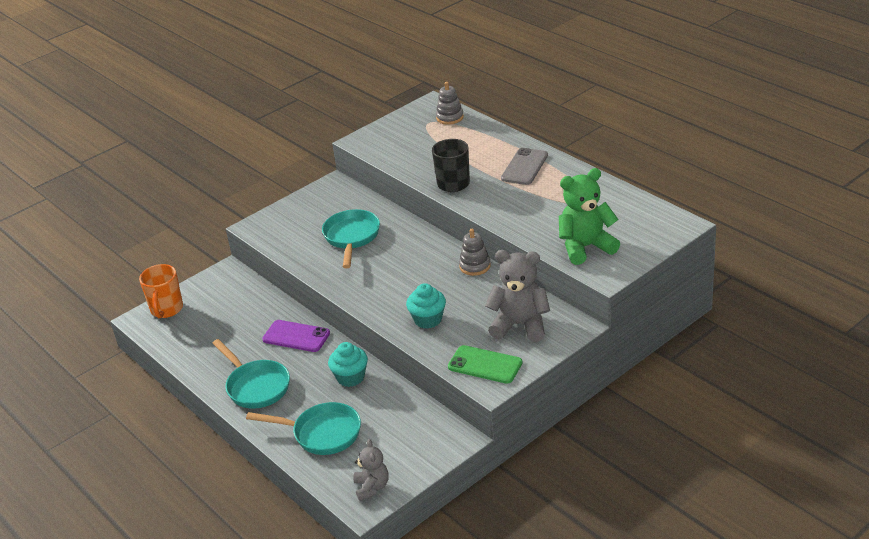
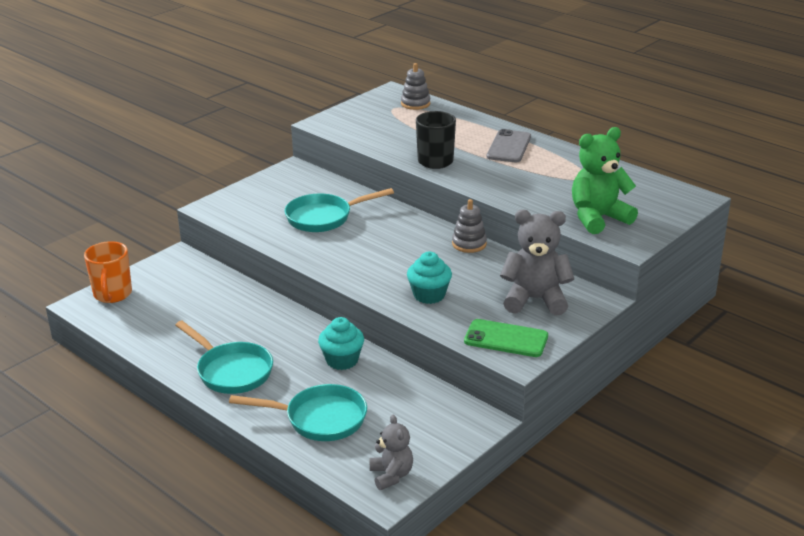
camera: 10 degrees left, 5 degrees down
purple phone [262,320,330,352] -> none
turquoise pan [322,209,380,268] -> turquoise pan turned 105 degrees counterclockwise [285,188,394,232]

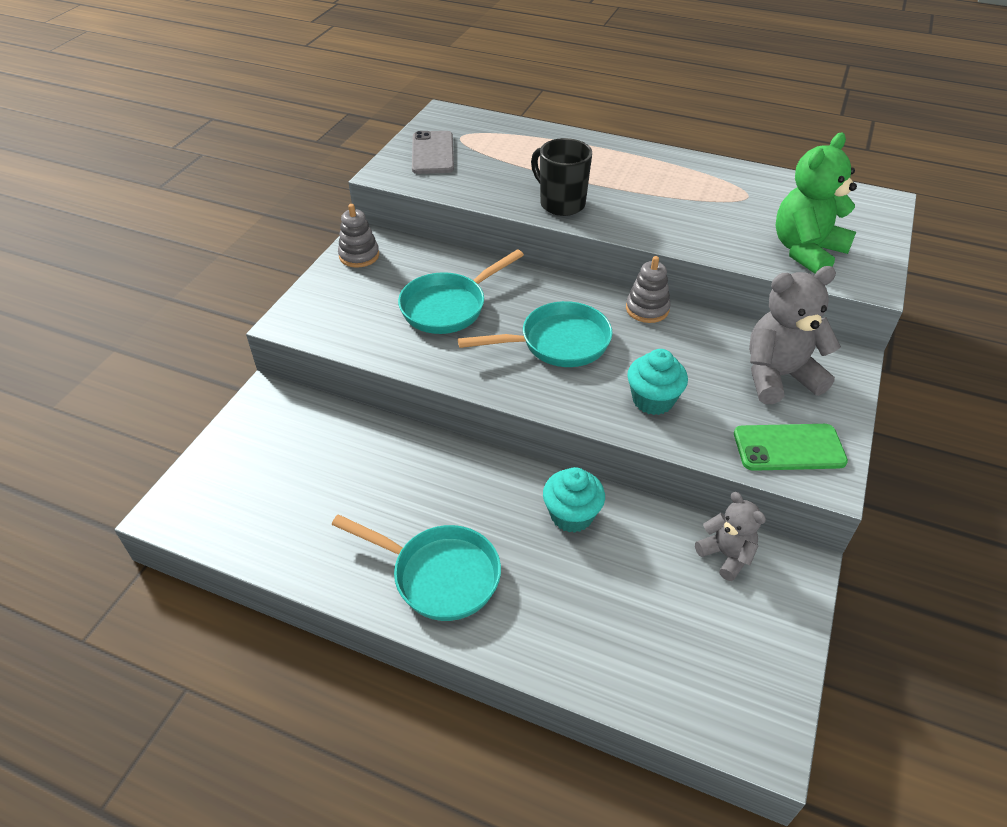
camera: 20 degrees left, 15 degrees up
orange mug [84,241,132,303] -> none
turquoise pan [229,384,367,441] -> turquoise pan moved to [458,301,613,367]
grey teddy bear [370,415,413,490] -> grey teddy bear moved to [695,492,766,581]
grey stacking toy [401,63,430,110] -> grey stacking toy moved to [338,204,379,268]
grey phone [487,129,531,162] -> grey phone moved to [412,131,454,174]

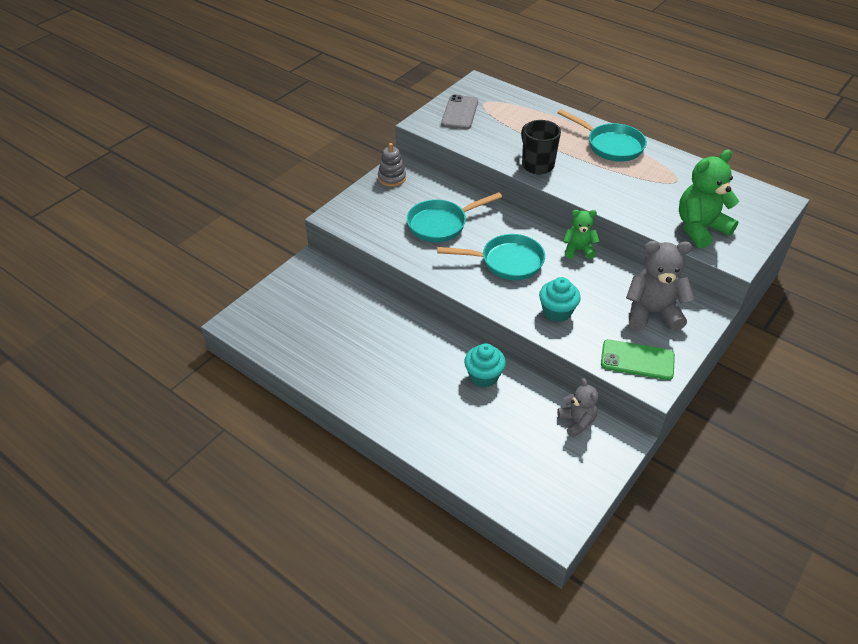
camera: 15 degrees right, 0 degrees up
turquoise pan [331,514,501,621] -> turquoise pan moved to [557,109,647,162]
grey stacking toy [626,256,671,323] -> green teddy bear [563,210,599,259]

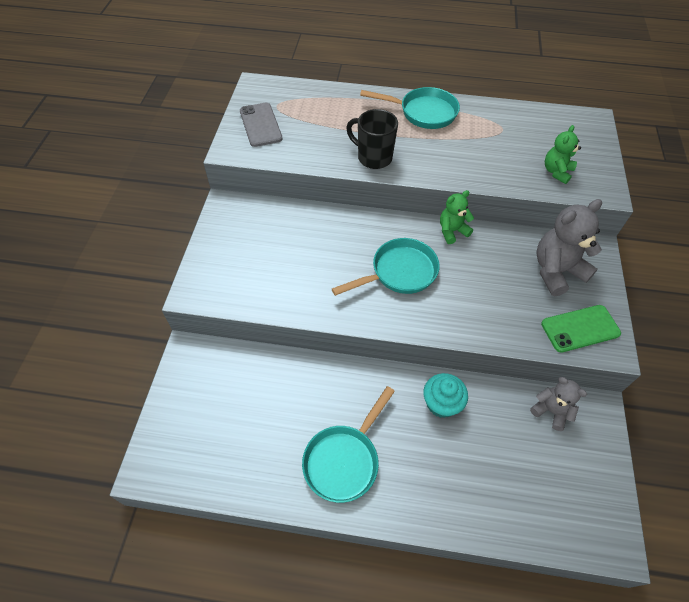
camera: 30 degrees left, 10 degrees up
grey stacking toy [378,143,406,187] -> none
turquoise pan [407,192,502,242] -> turquoise pan moved to [302,386,395,503]
turquoise cupcake [539,277,581,322] -> none
green teddy bear [679,150,739,248] -> green teddy bear [545,125,581,184], size x0.59

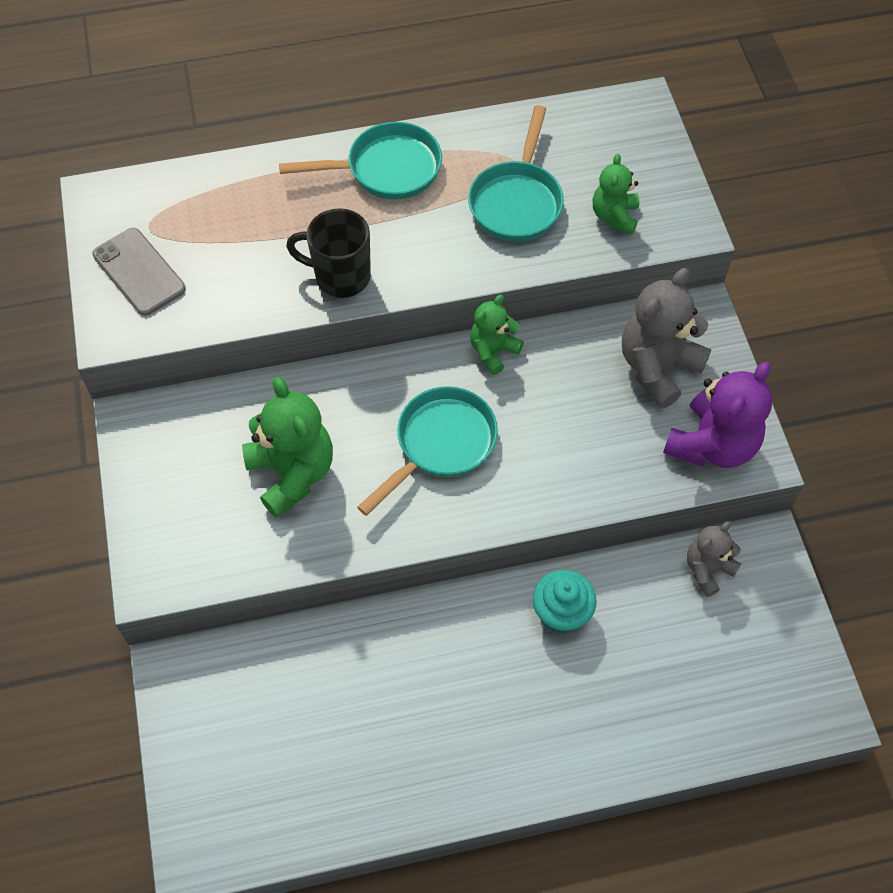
camera: 20 degrees left, 5 degrees up
turquoise pan [302,386,395,503] -> turquoise pan moved to [468,105,564,242]
grey teddy bear [530,377,587,431] -> grey teddy bear turned 60 degrees counterclockwise [687,521,741,597]
green phone [541,305,621,353] -> purple teddy bear [663,362,772,468]
none -> green teddy bear [242,377,333,518]

